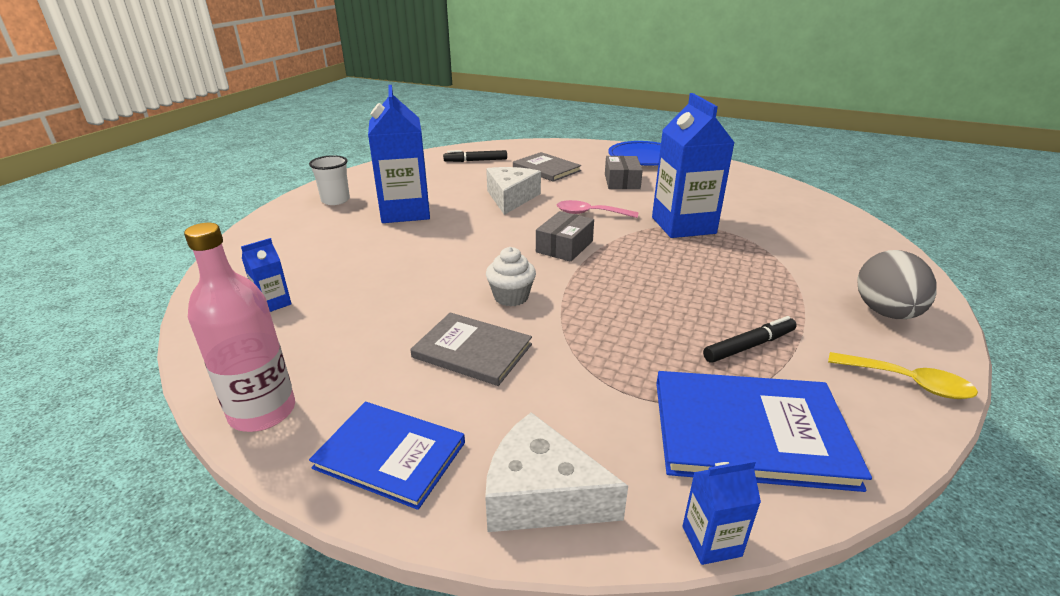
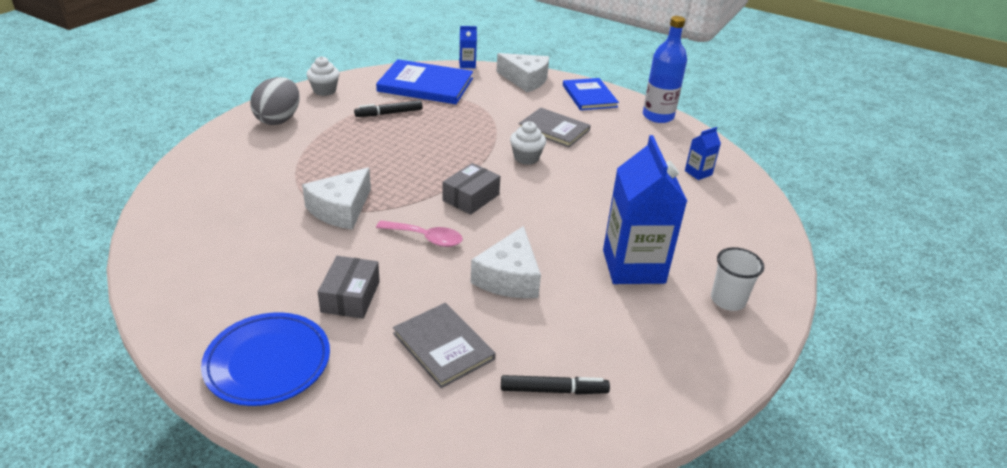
camera: 175 degrees left, 5 degrees up
pink bottle [184,223,295,432] -> blue bottle [643,16,687,123]
blue book [309,402,465,510] -> blue book turned 45 degrees clockwise [563,78,619,110]
blue carton [652,93,735,238] -> white cheese [302,167,371,230]
yellow spoon [828,352,978,399] -> white cupcake [307,56,340,96]

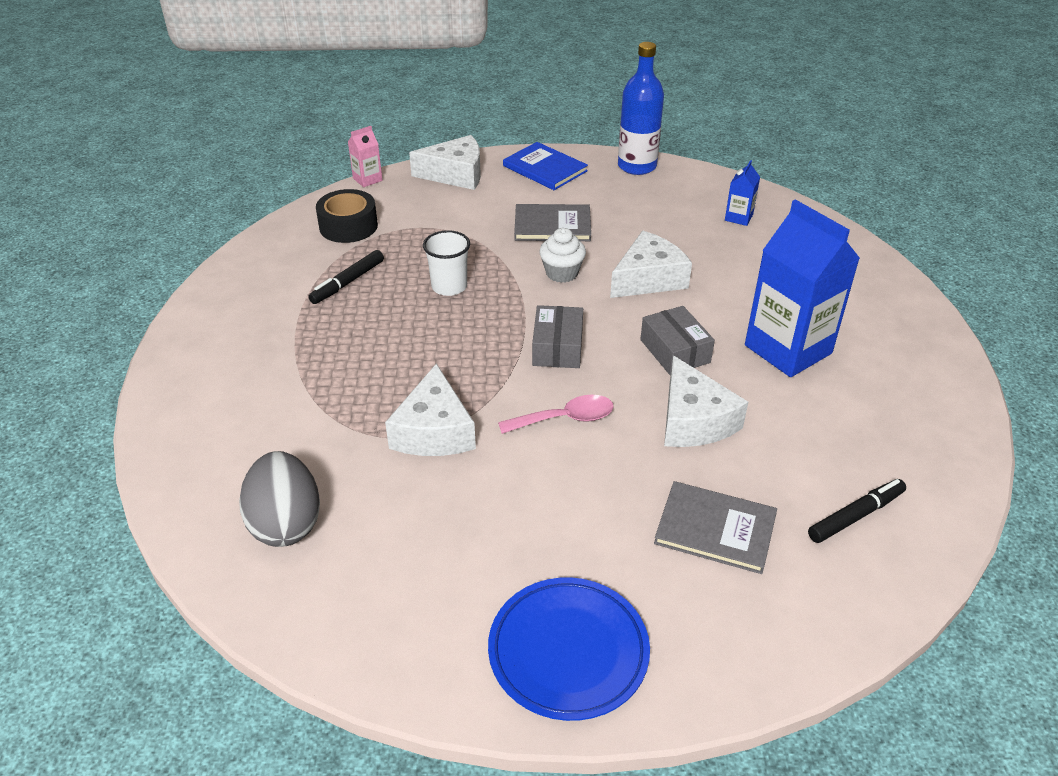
camera: 30 degrees left, 5 degrees up
grey egg [250,77,300,125] -> grey egg moved to [239,451,320,547]
white cupcake [307,56,340,96] -> none
grey box [318,256,380,319] -> grey box moved to [640,306,715,375]
blue book [376,59,473,104] -> black tape [316,189,378,243]
blue carton [459,26,477,68] -> pink carton [348,126,382,187]
white cup [711,247,764,311] -> white cup moved to [423,230,470,296]
none -> white cheese [610,231,692,298]

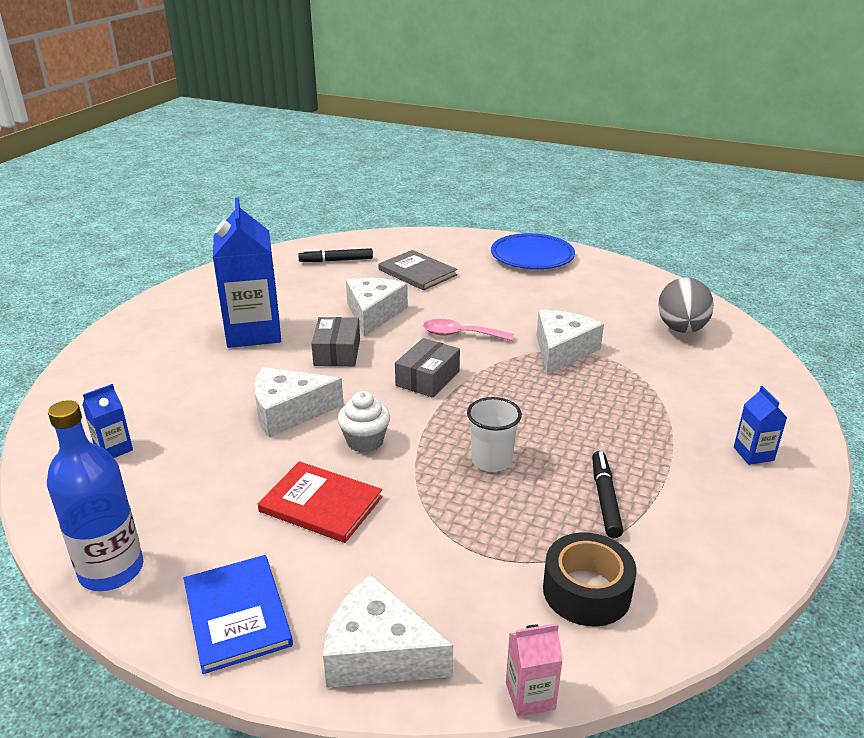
camera: 155 degrees left, 10 degrees down
black marker [308,250,384,304] -> black marker turned 60 degrees counterclockwise [592,451,623,538]
grey book [514,204,591,241] -> red book [258,461,383,543]
none -> blue carton [734,386,787,465]

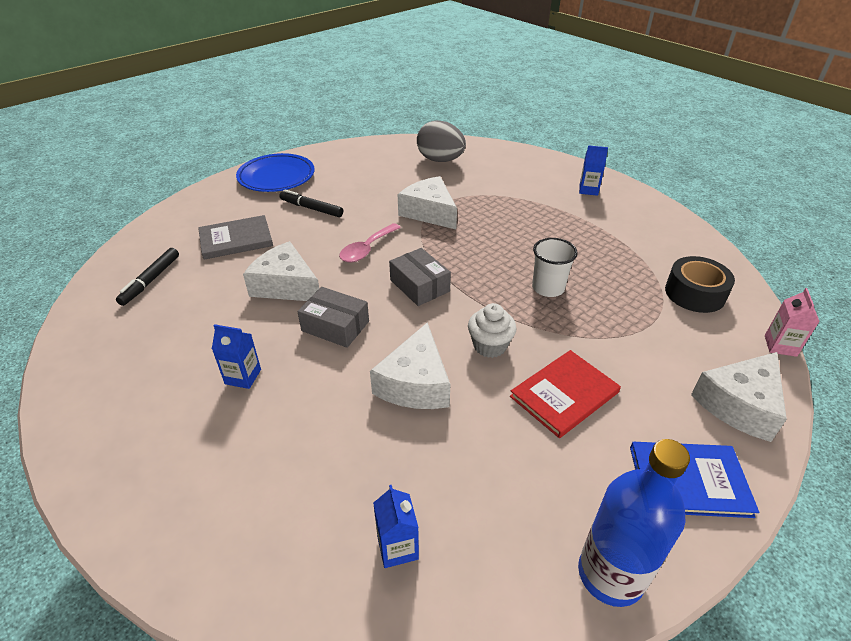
camera: 65 degrees left, 10 degrees up
blue carton [213,198,281,348] -> blue carton [212,324,261,389], size x0.44
black marker [592,451,623,538] -> black marker moved to [279,189,343,217]

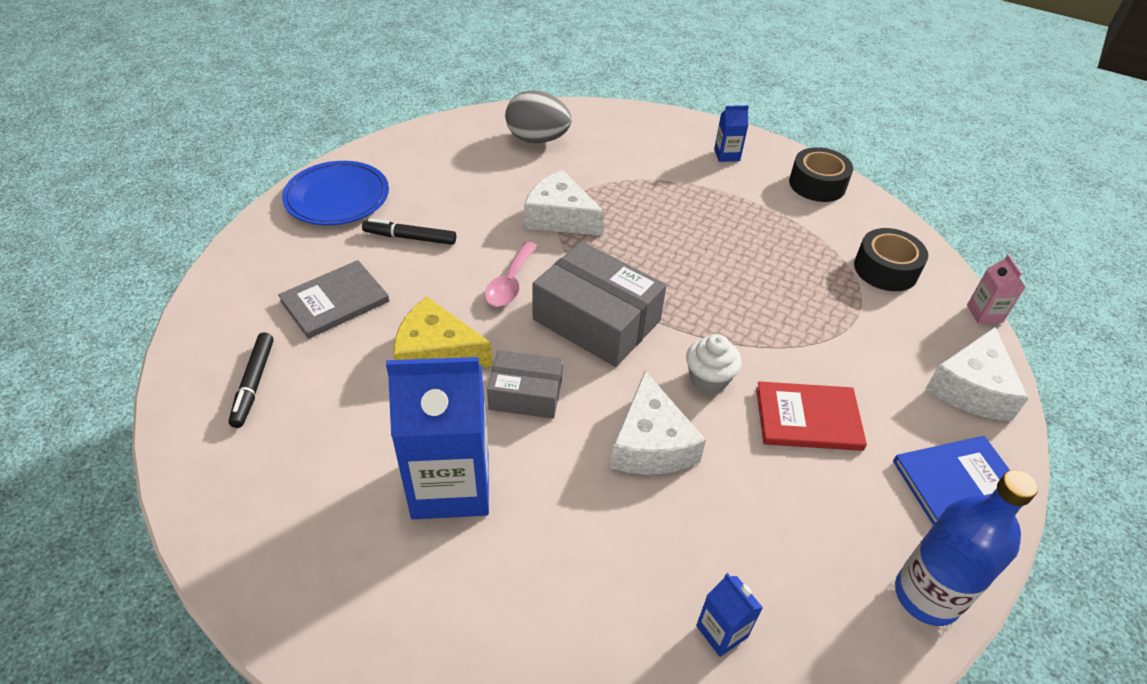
camera: 20 degrees left, 5 degrees up
blue carton [212,324,261,389] -> blue carton [386,357,489,519], size x2.26
white cheese [243,241,319,301] -> yellow cheese [393,296,493,368]
grey box [389,248,451,306] -> grey box [532,241,667,367], size x1.70
red book [510,350,621,438] -> red book turned 60 degrees clockwise [756,381,867,451]
white cup [532,238,578,297] -> none
none -> black tape [789,147,853,202]

